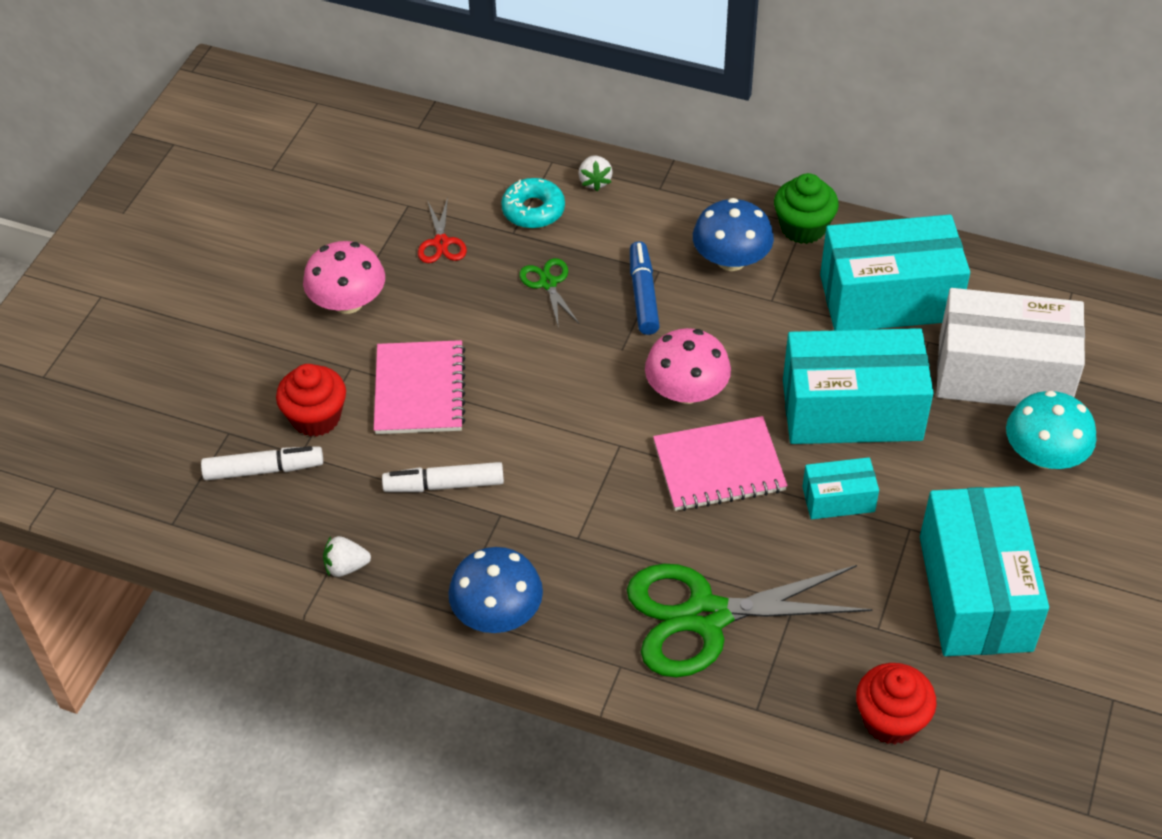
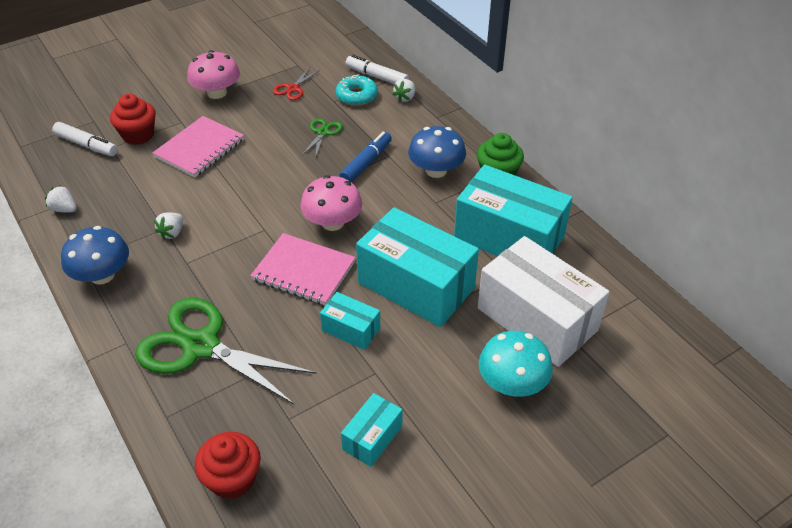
camera: 35 degrees right, 5 degrees down
white marker [382,462,504,492] -> white marker moved to [346,55,409,84]
turquoise box [920,486,1049,656] -> turquoise box [341,393,402,467], size x0.48
none -> white strawberry [154,212,183,240]

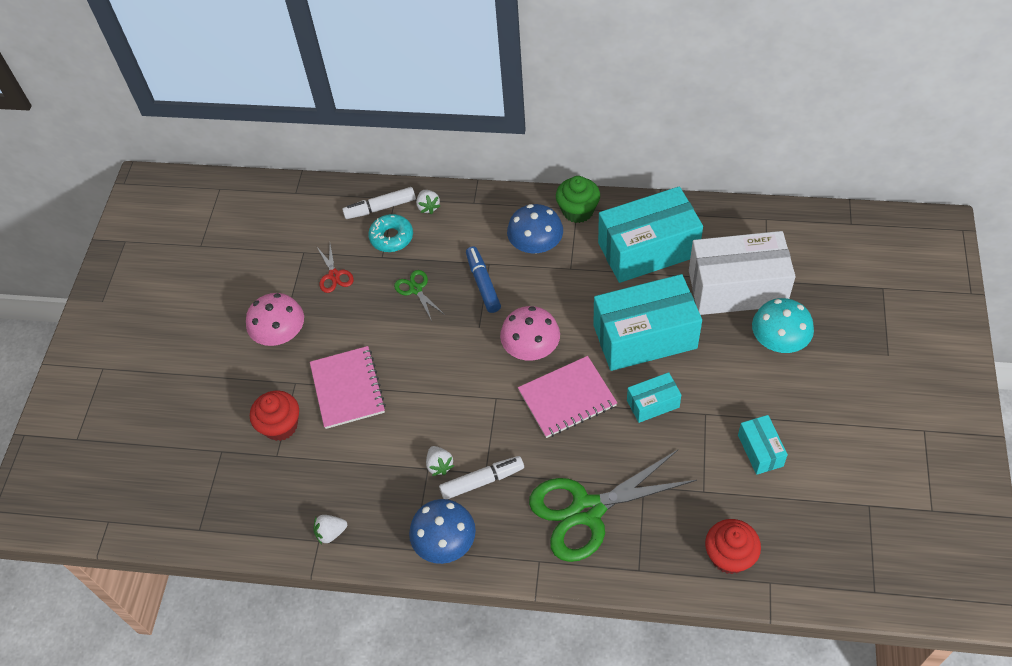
camera: 45 degrees left, 10 degrees up
white marker [52,122,118,156] -> white marker moved to [439,456,524,499]

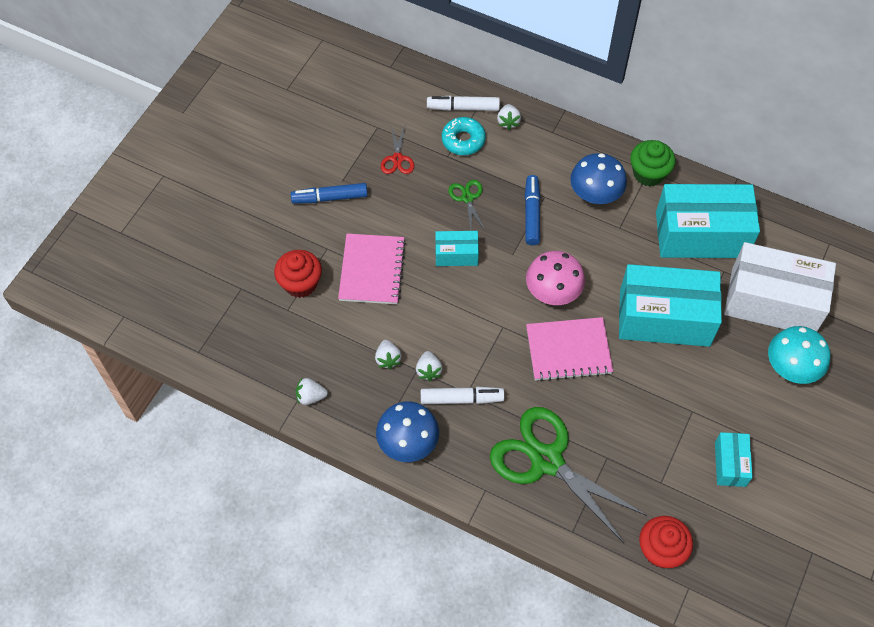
camera: 15 degrees right, 5 degrees up
pink mushroom [246,293,304,346] -> blue marker [291,183,368,204]
green scissors [529,450,697,562] -> green scissors turned 45 degrees clockwise [490,407,647,543]
turquoise box [627,372,681,423] -> turquoise box moved to [435,231,479,266]
none -> white strawberry [375,340,402,369]

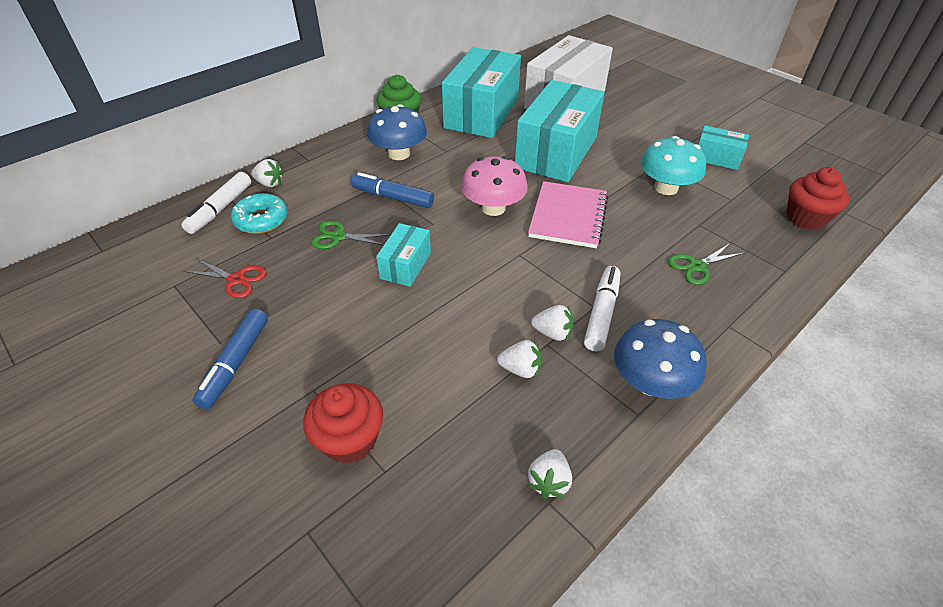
camera: 70 degrees left, 15 degrees down
pink notebook [338,234,406,304] -> none
green scissors [490,407,647,543] -> green scissors [668,243,744,285], size x0.44
turquoise mushroom [768,326,830,384] -> turquoise mushroom moved to [640,136,706,195]

